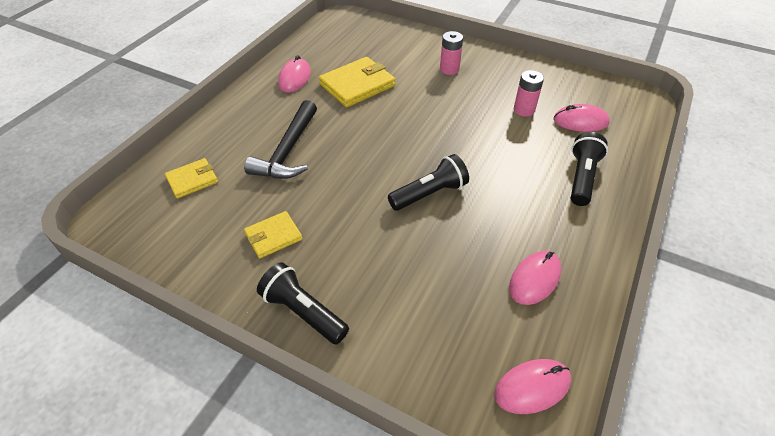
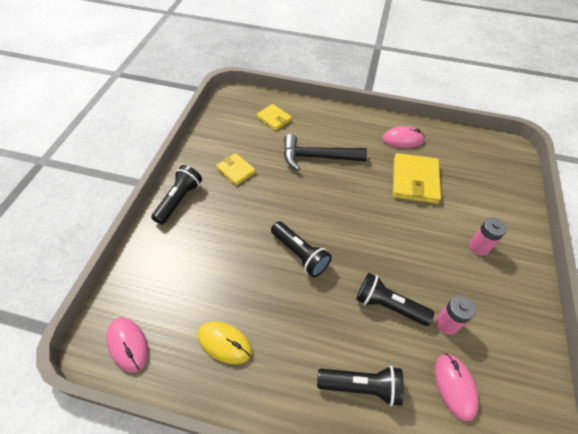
camera: 75 degrees right, 5 degrees up
yellow wallet [319,57,395,107] -> yellow wallet turned 60 degrees clockwise [393,153,441,204]
pink mouse [509,251,562,305] -> yellow mouse [198,321,252,364]
none -> black flashlight [356,273,434,326]

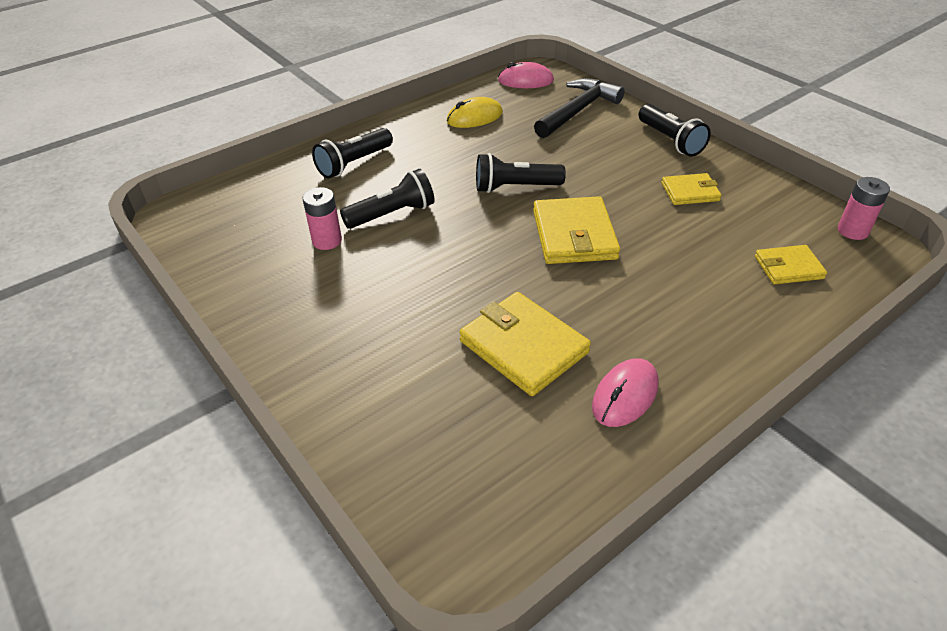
camera: 130 degrees right, 10 degrees down
black hammer [284,134,367,171] -> black hammer moved to [534,78,625,138]
pink mouse [435,353,479,421] -> none
pink battery [469,217,507,256] -> pink battery moved to [838,177,890,240]
none -> yellow wallet [533,196,620,264]

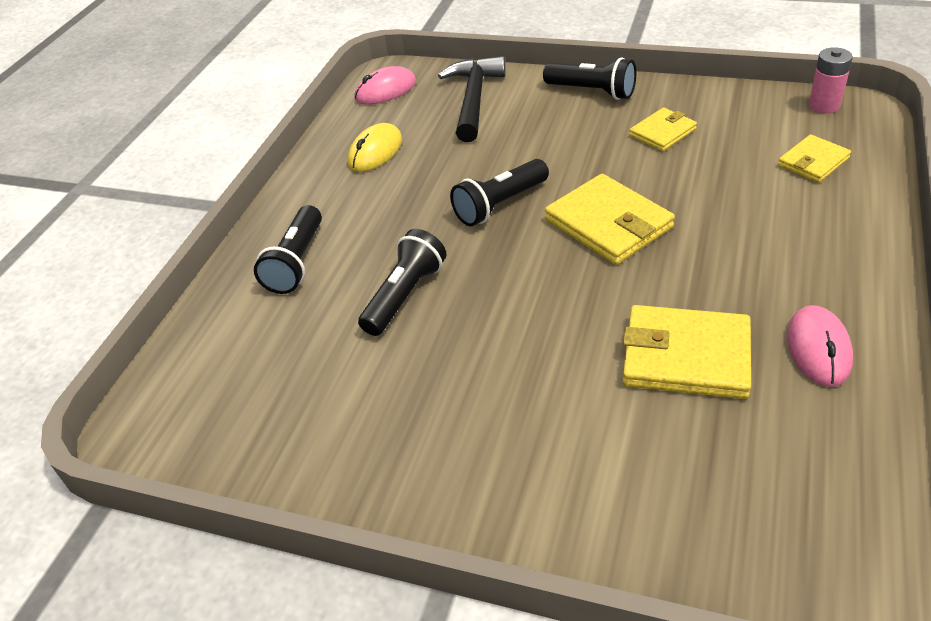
camera: 30 degrees left, 0 degrees up
pink battery [303,187,342,250] -> none

